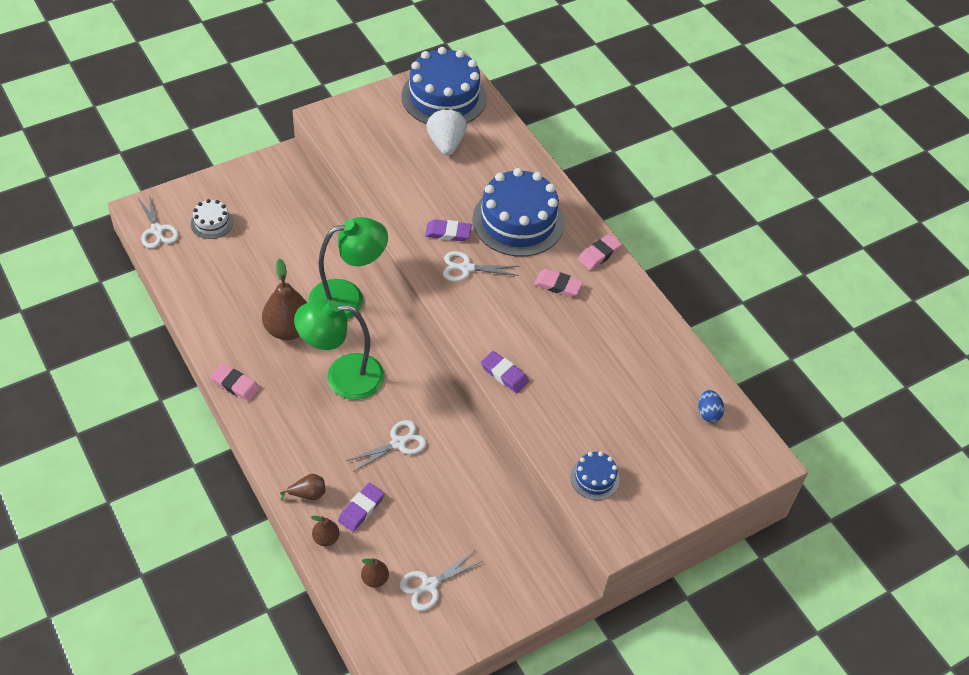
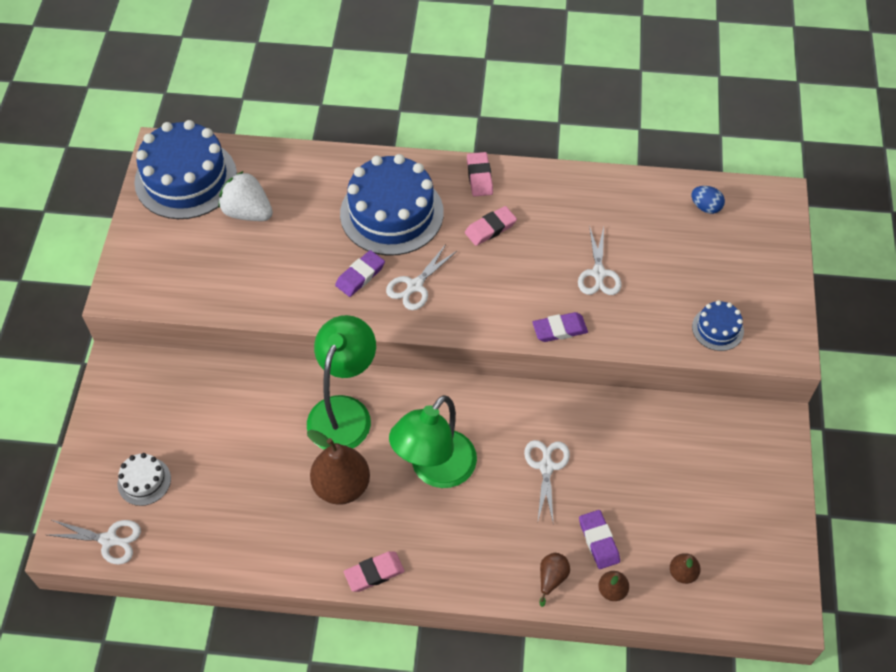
camera: 50 degrees left, 5 degrees up
white scissors [400,550,484,611] -> white scissors moved to [578,225,621,295]

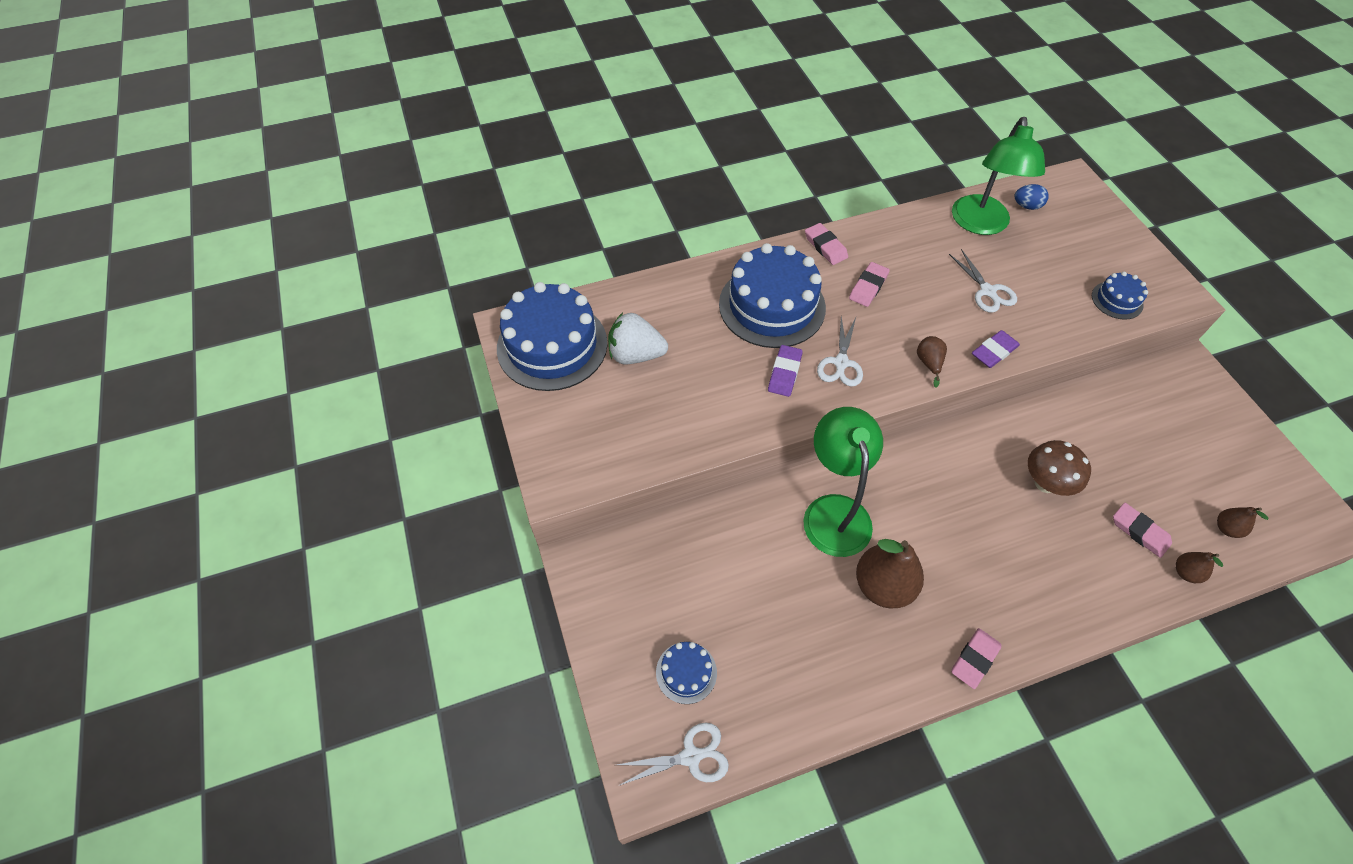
camera: 25 degrees left, 0 degrees up
white cake [117,453,171,506] -> blue cake [656,642,717,704]
green lamp [389,395,477,488] -> green lamp moved to [952,117,1045,235]
white scissors [524,440,570,521] -> brown mushroom [1028,440,1091,496]
brown pear [539,553,570,607] -> brown pear moved to [917,336,947,388]
purple eraser [579,510,620,569] -> pink eraser [1113,503,1172,558]

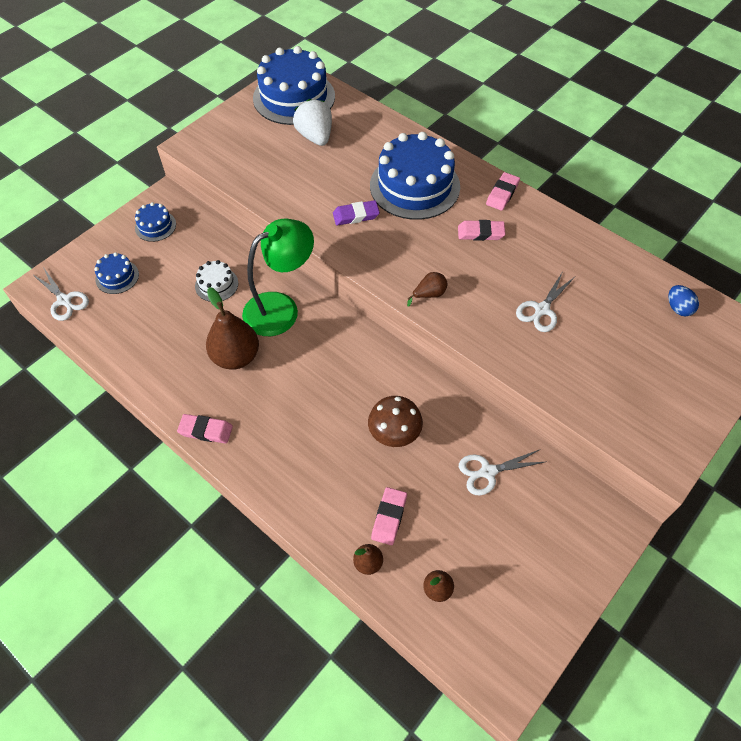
camera: 60 degrees right, 0 degrees up
white scissors [817,316,863,387] -> white scissors moved to [459,450,545,495]
green lamp [952,117,1045,235] -> none
purple eraser [972,330,1020,368] -> none
blue cake [1092,272,1148,320] -> blue cake moved to [135,202,176,242]
none -> white cake [195,260,238,302]

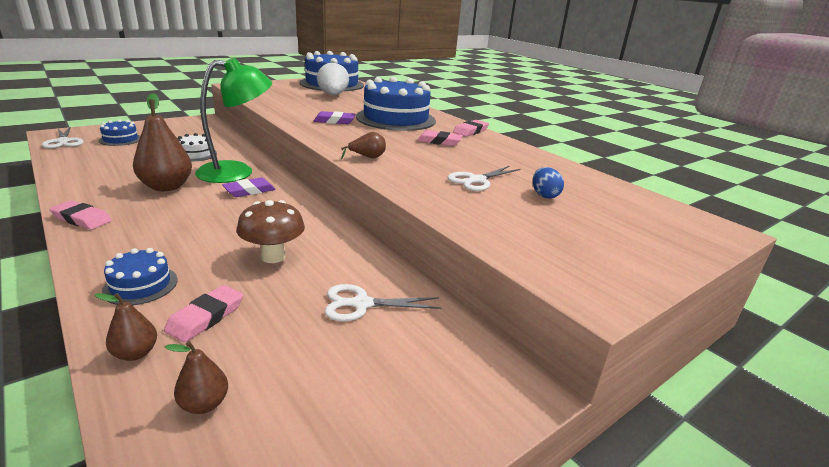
camera: 10 degrees right, 30 degrees down
blue cake [135,202,176,242] -> blue cake moved to [102,248,178,305]
blue egg [668,285,699,316] -> blue egg moved to [533,167,564,198]
none -> purple eraser [222,177,276,197]

